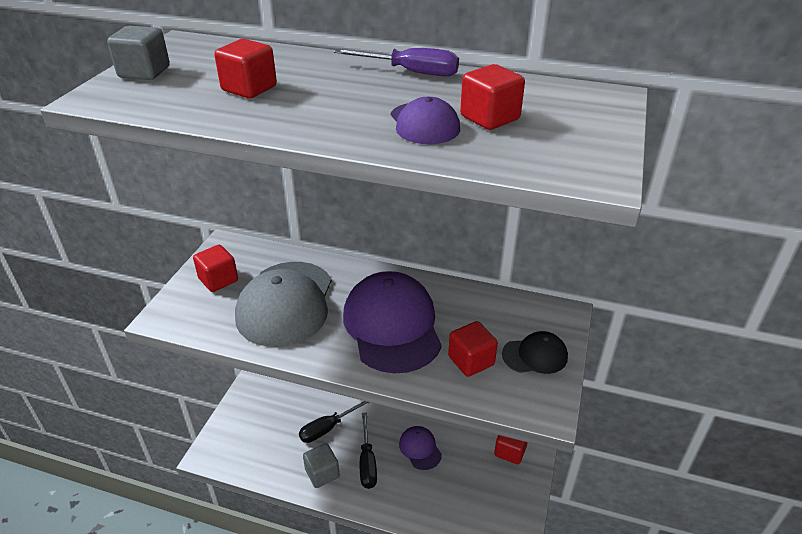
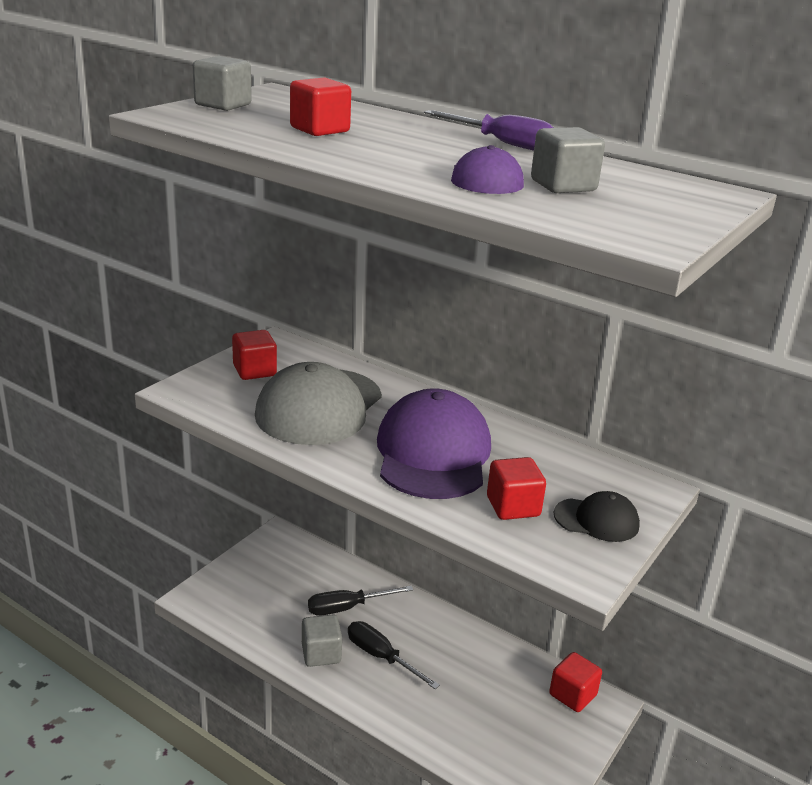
camera: 15 degrees right, 10 degrees down
black screwdriver [360,413,377,489] -> black screwdriver turned 120 degrees clockwise [348,621,440,689]
purple cap [399,426,442,470] -> none
red cube [460,64,525,130] -> grey cube [531,127,605,193]

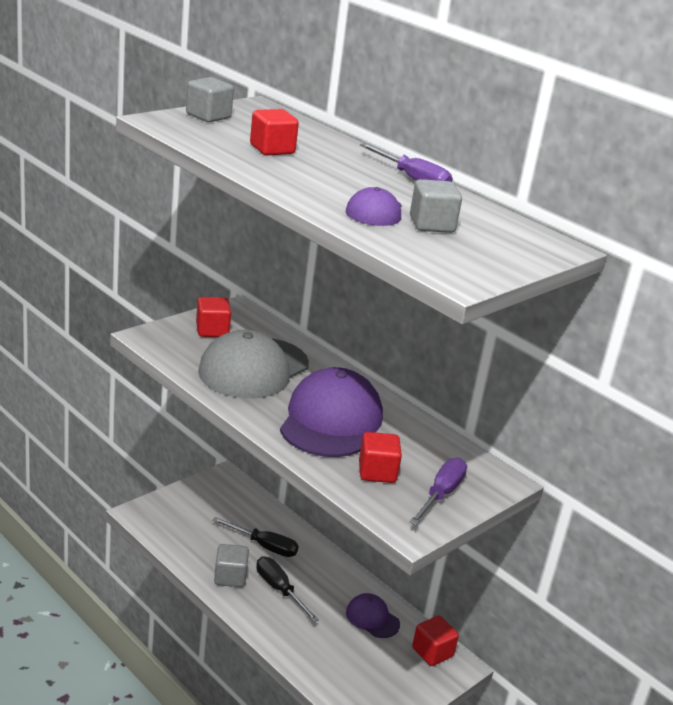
camera: 10 degrees right, 0 degrees up
black screwdriver [308,586,413,616] -> black screwdriver turned 150 degrees counterclockwise [212,517,298,557]
black cap [554,491,640,542] -> purple screwdriver [409,458,467,525]
none -> purple cap [346,593,400,638]

